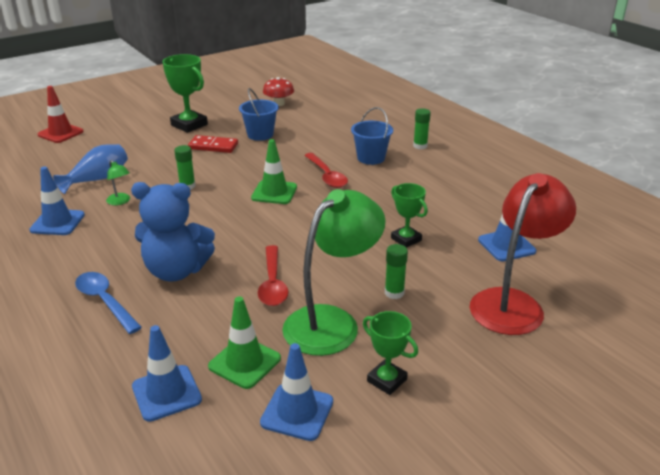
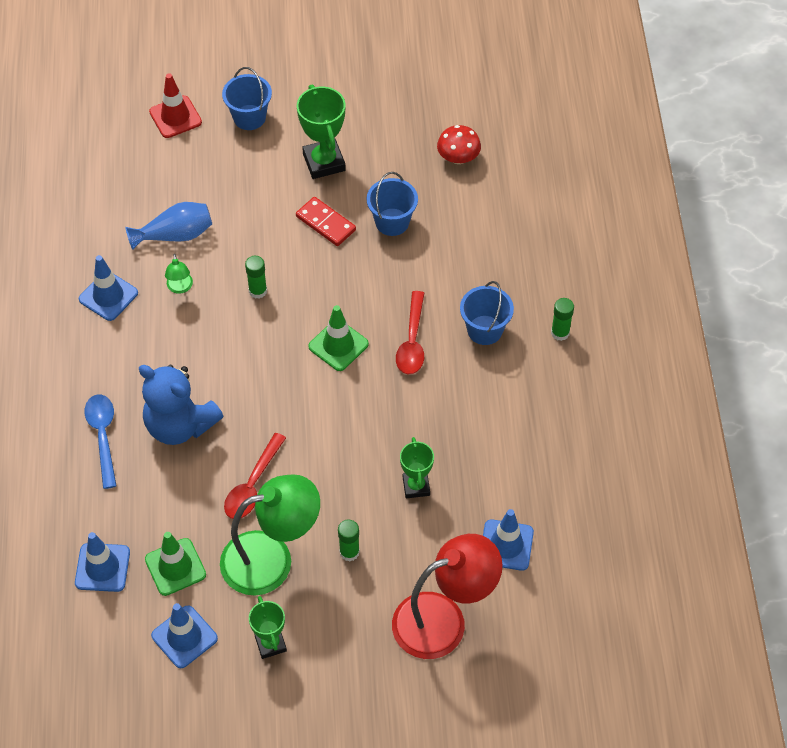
camera: 30 degrees right, 25 degrees up
none -> blue bucket [222,67,272,130]

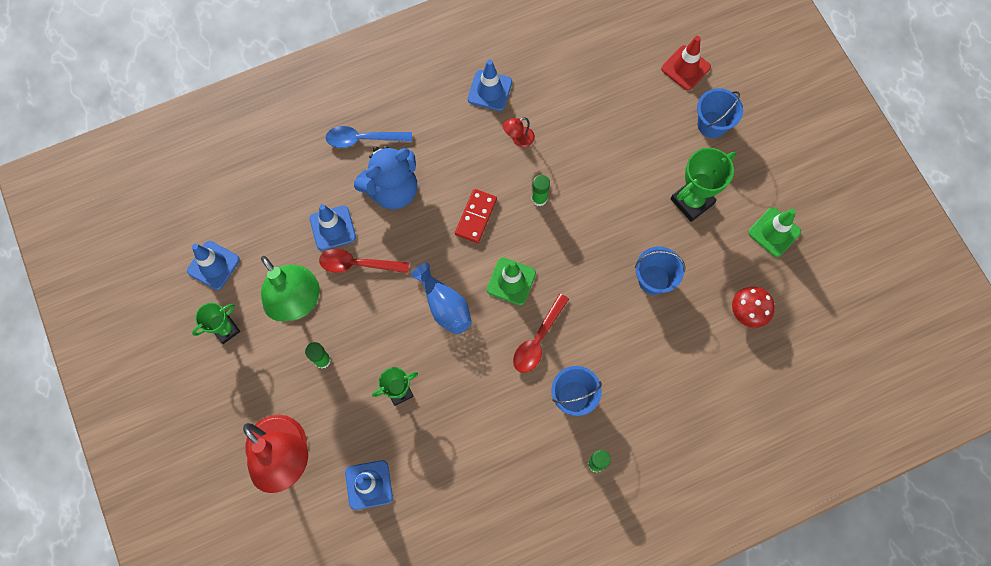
camera: 70 degrees right, 15 degrees up
blue traffic cone [75,532,130,592] -> blue traffic cone moved to [310,204,356,251]
blue spoon [85,395,117,489] -> blue spoon turned 150 degrees counterclockwise [325,126,412,148]
blue vase [125,202,212,250] -> blue vase moved to [411,263,472,334]
blue teddy bear [139,365,223,445] -> blue teddy bear turned 135 degrees counterclockwise [354,146,417,210]
green traffic cone [145,532,206,596] -> green traffic cone moved to [748,207,801,257]
green lamp [165,254,193,294] -> red lamp [503,117,535,147]
red domino [296,197,356,246] -> red domino moved to [455,189,497,243]
red spoon [396,291,424,374] -> red spoon turned 45 degrees counterclockwise [513,293,569,373]

